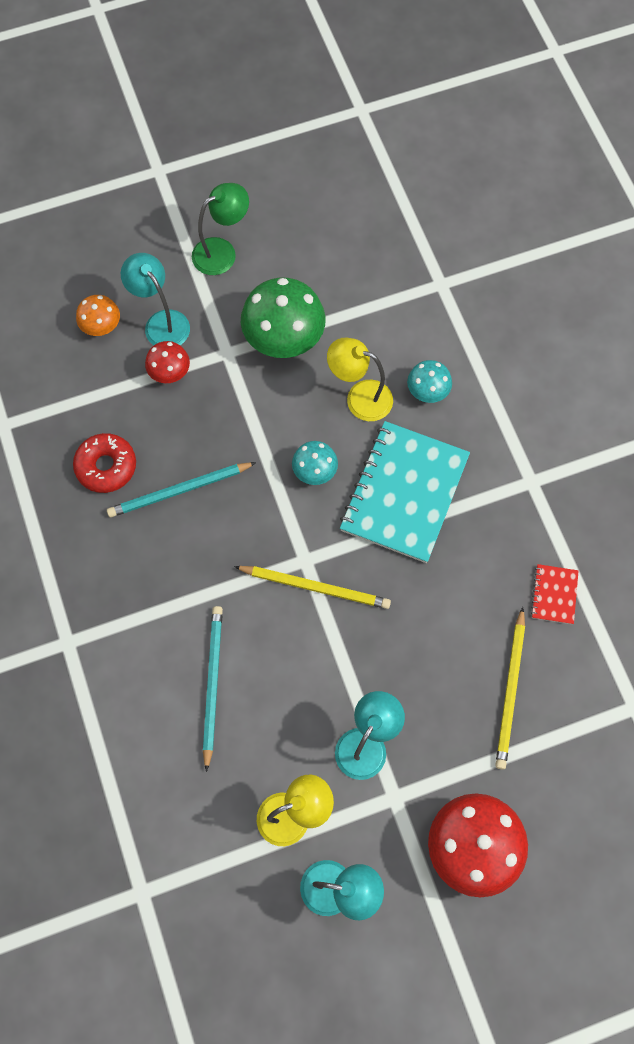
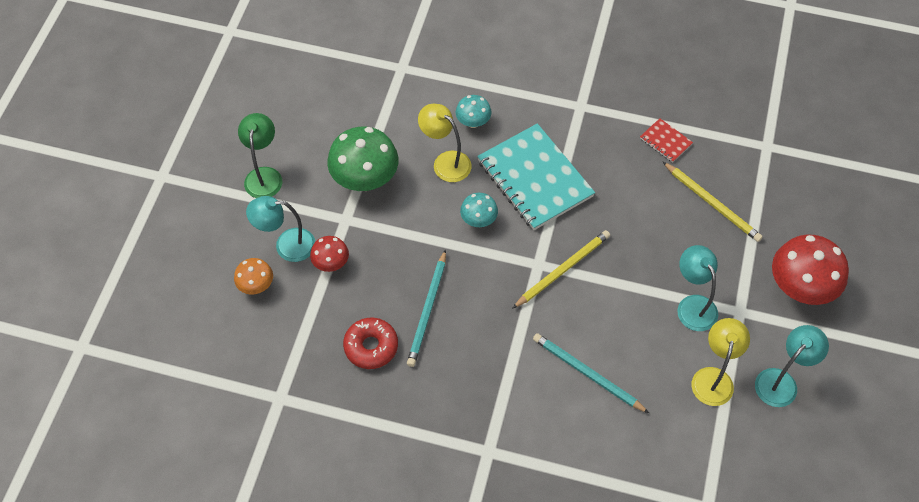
camera: 55 degrees left, 10 degrees down
yellow lamp [327,338,393,421] -> yellow lamp turned 75 degrees clockwise [418,104,472,182]

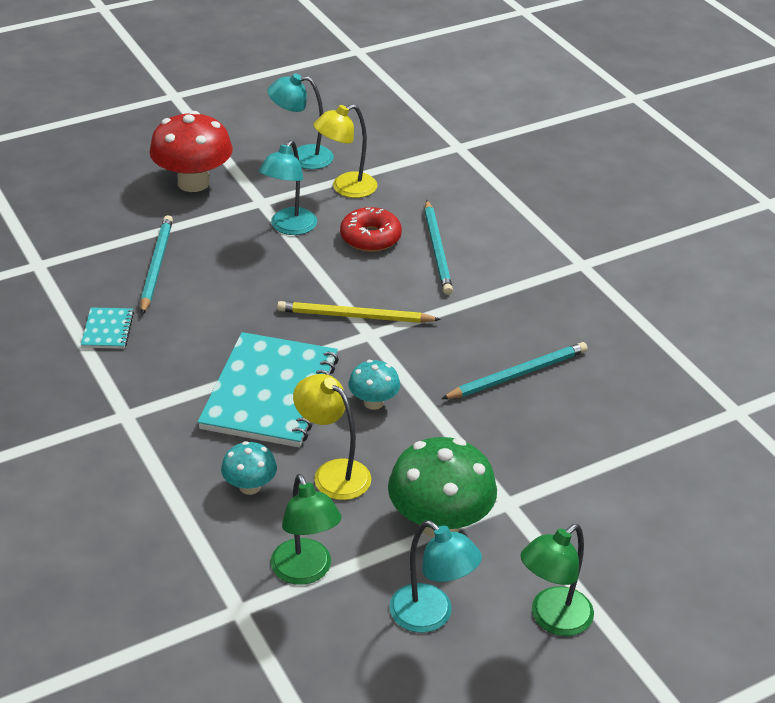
camera: 135 degrees left, 20 degrees down
orange mushroom [234,258,273,295] -> none
turquoise lamp [246,196,315,262] -> turquoise lamp moved to [389,520,482,633]
red mushroom [310,236,349,272] -> none
red donut [343,318,398,369] -> red donut moved to [340,207,402,252]
yellow lamp [418,104,472,182] -> yellow lamp turned 135 degrees clockwise [293,374,371,500]
red notebook [640,118,693,163] -> turquoise notebook [81,307,134,349]
yellow pencil [663,162,763,242] -> turquoise pencil [140,215,173,314]
none -> green lamp [271,474,342,585]

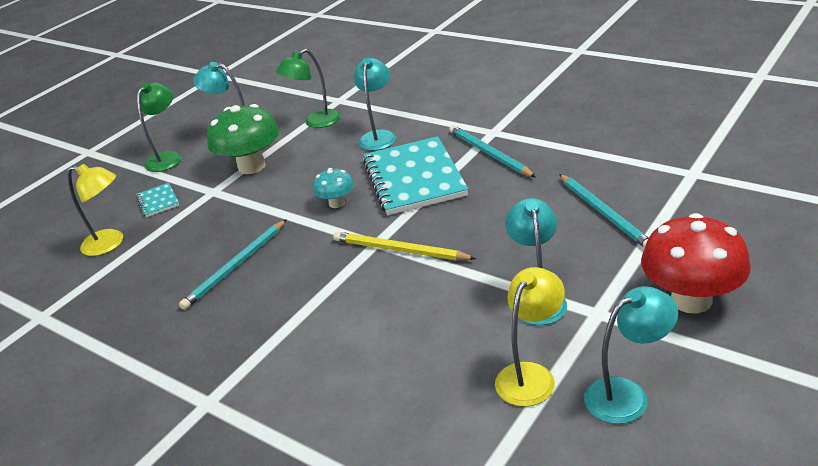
camera: 160 degrees right, 5 degrees down
turquoise notebook [81,307,134,349] -> turquoise notebook moved to [136,183,179,217]
turquoise mushroom [221,441,277,495] -> turquoise lamp [354,58,396,151]
green lamp [271,474,342,585] -> green lamp turned 75 degrees counterclockwise [276,49,341,128]
yellow pencil [277,301,441,323] -> yellow pencil turned 135 degrees counterclockwise [333,232,476,261]
yellow lamp [293,374,371,500] -> yellow lamp moved to [67,164,123,256]
red donut [340,207,402,252] -> none
turquoise pencil [425,200,453,295] -> turquoise pencil moved to [449,125,536,177]

